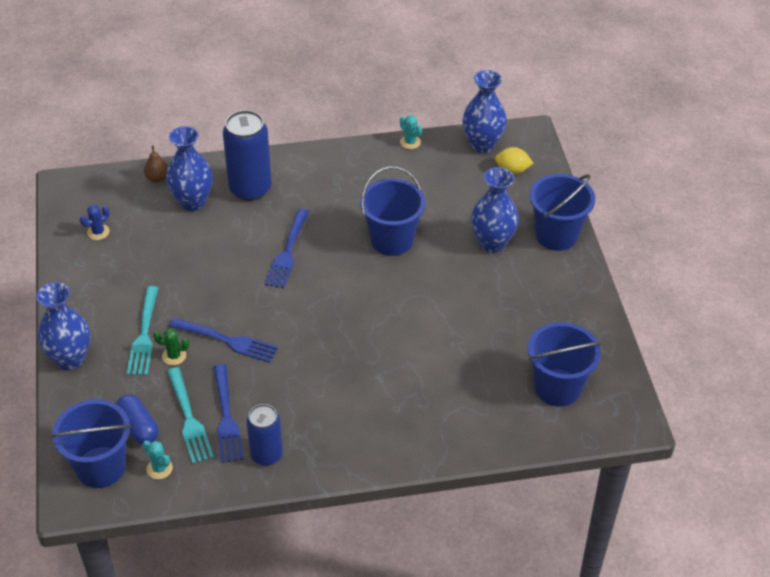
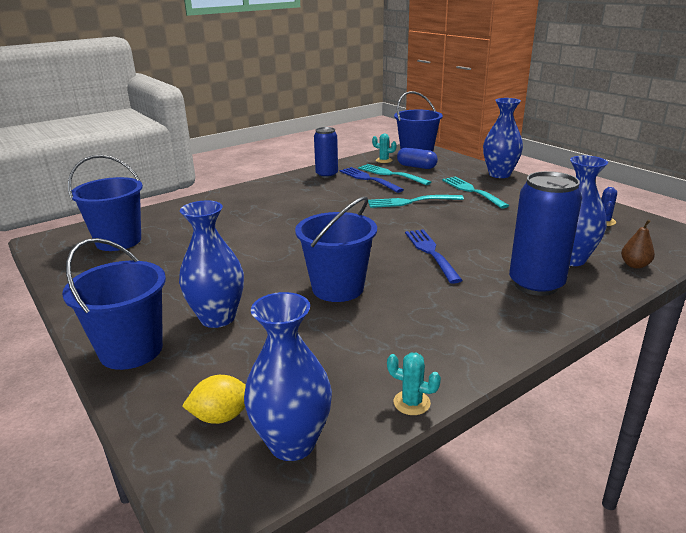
camera: 155 degrees right, 20 degrees down
green cactus [153,328,189,365] -> none
blue fork [169,318,278,363] -> turquoise fork [368,195,464,208]

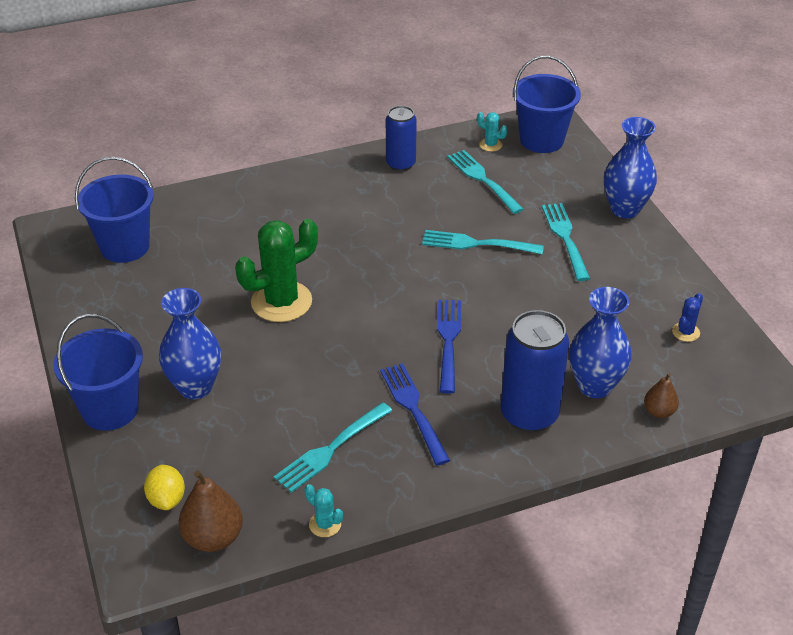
camera: 15 degrees right, 15 degrees up
yellow lemon [182,375,246,424] -> yellow lemon turned 75 degrees clockwise [144,465,185,510]
blue vase [244,292,332,461] -> brown pear [179,470,243,552]
blue bucket [295,196,377,302] -> none
blue fork [340,167,404,193] -> blue fork moved to [380,363,450,465]
blue capsule [397,147,438,169] -> none
none -> green cactus [235,219,318,322]
none -> turquoise fork [274,402,392,493]

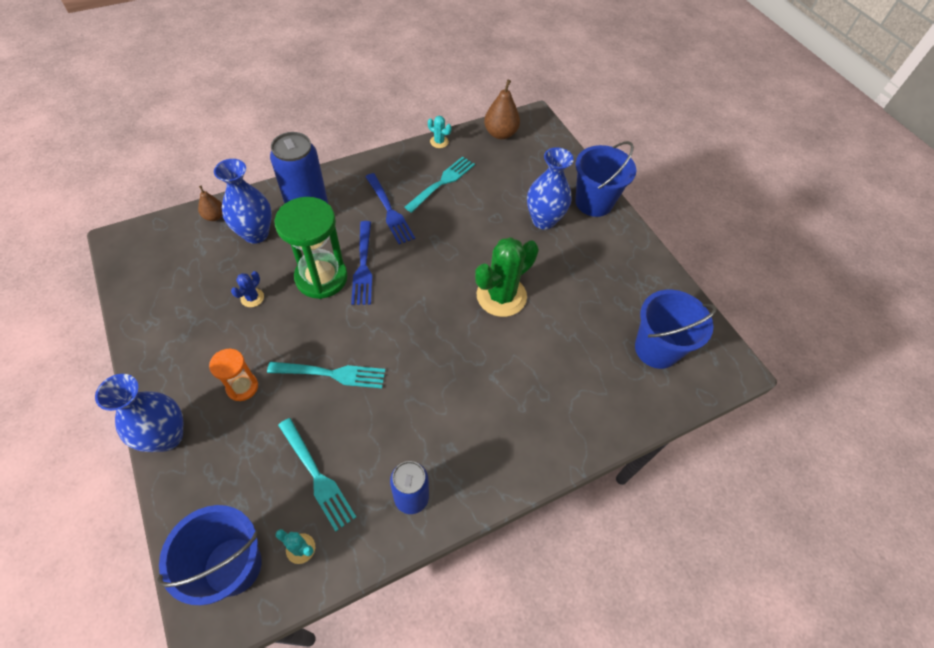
camera: 170 degrees right, 15 degrees up
yellow lemon [144,465,185,510] -> none
turquoise fork [542,203,590,281] -> orange hourglass [209,349,258,401]
blue cactus [672,293,703,342] -> blue cactus moved to [231,271,264,307]
none -> green hourglass [274,197,348,299]

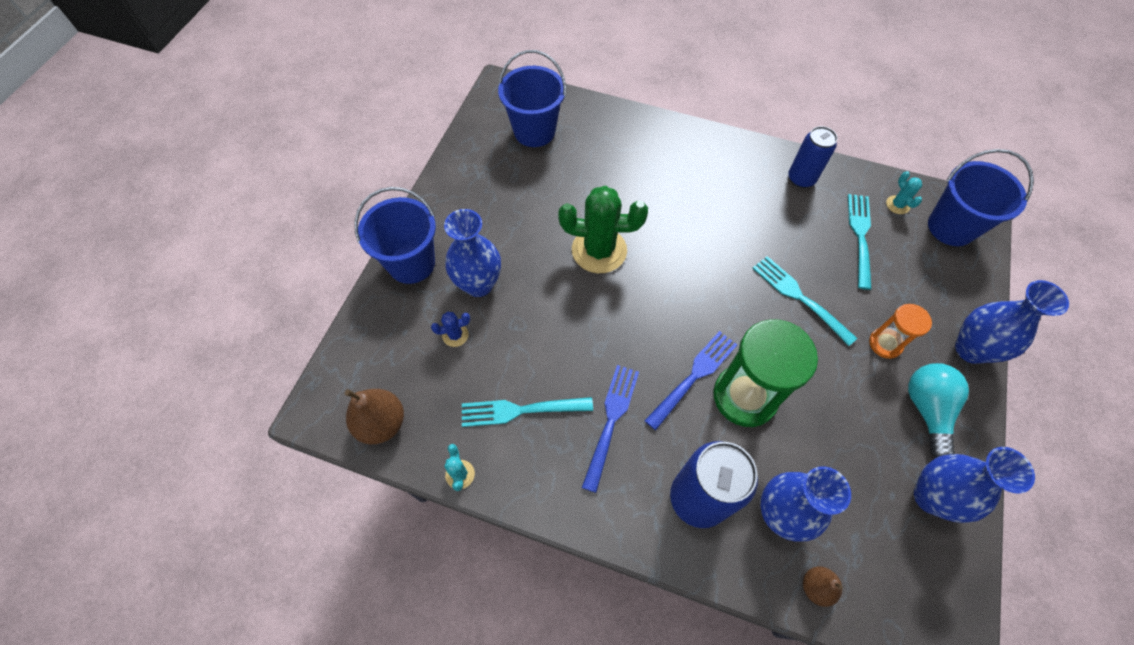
camera: 130 degrees left, 5 degrees up
blue cactus [231,271,264,307] -> blue cactus moved to [431,312,470,347]
none -> turquoise light bulb [908,363,969,458]
none -> blue vase [914,447,1035,523]

